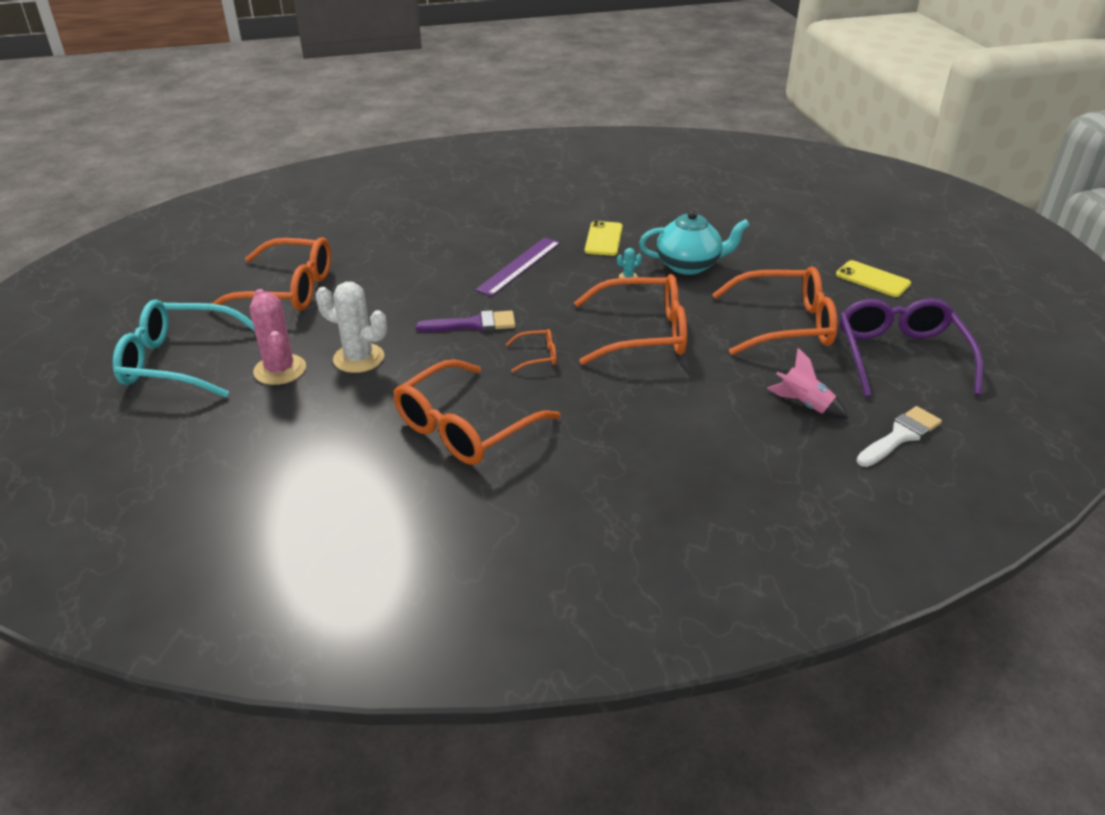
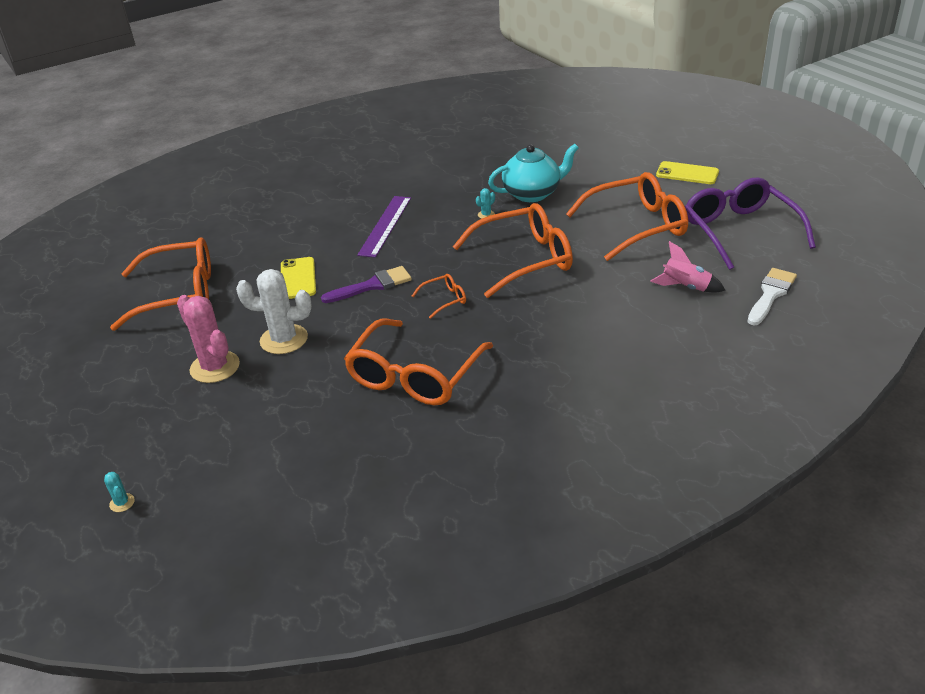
camera: 15 degrees left, 0 degrees up
turquoise glasses [113,299,255,398] -> none
yellow phone [585,221,623,256] -> yellow phone moved to [281,257,316,299]
none -> turquoise cactus [104,472,135,512]

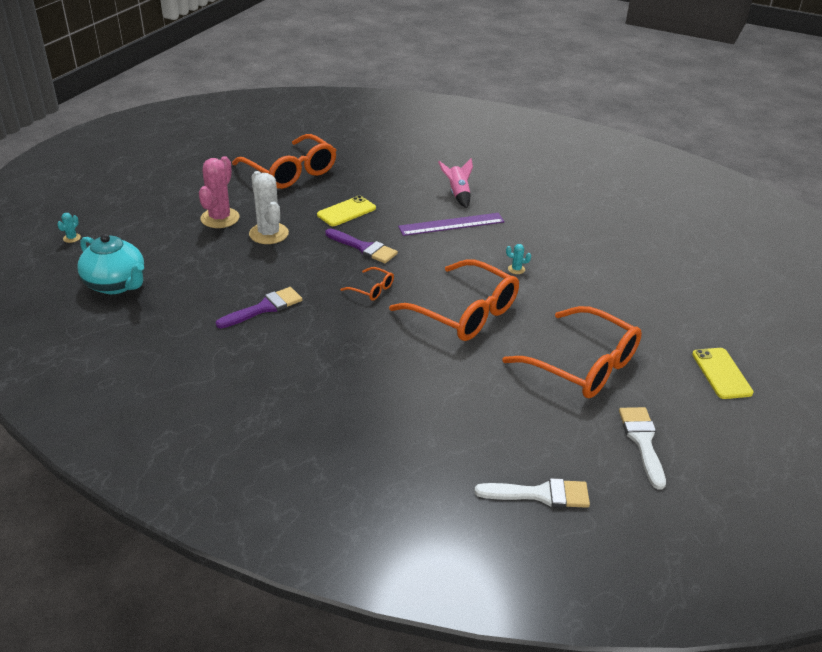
camera: 55 degrees right, 0 degrees up
orange glasses [344,319,493,405] -> purple brush [216,287,302,329]
turquoise teapot [488,144,579,202] -> turquoise teapot moved to [77,234,145,294]
pink rocket [650,241,726,293] -> pink rocket moved to [438,158,473,208]
purple glasses [685,177,816,270] -> white brush [619,407,666,489]

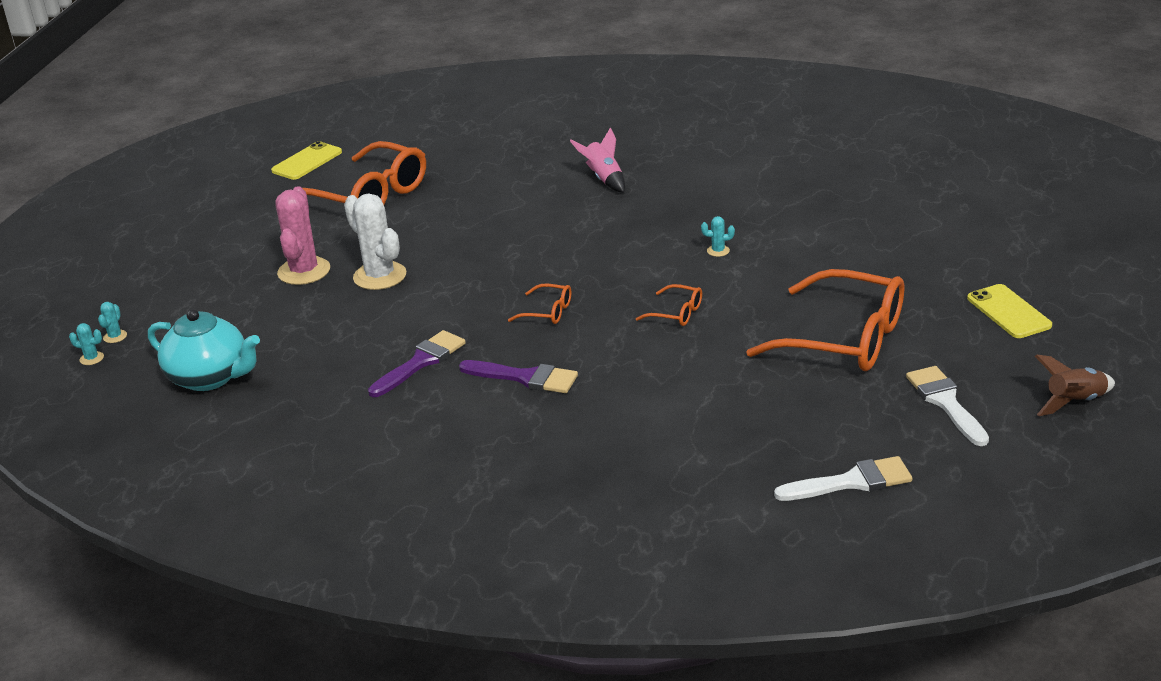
camera: 10 degrees left, 5 degrees down
yellow phone [317,196,376,226] -> yellow phone moved to [271,141,342,180]
purple brush [325,228,398,263] -> purple brush moved to [459,360,578,393]
orange glasses [389,259,519,341] -> orange glasses [636,284,702,326], size x0.43
purple ruler [398,213,505,236] -> none
none -> turquoise cactus [69,323,104,365]
none -> brown rocket [1035,355,1115,416]

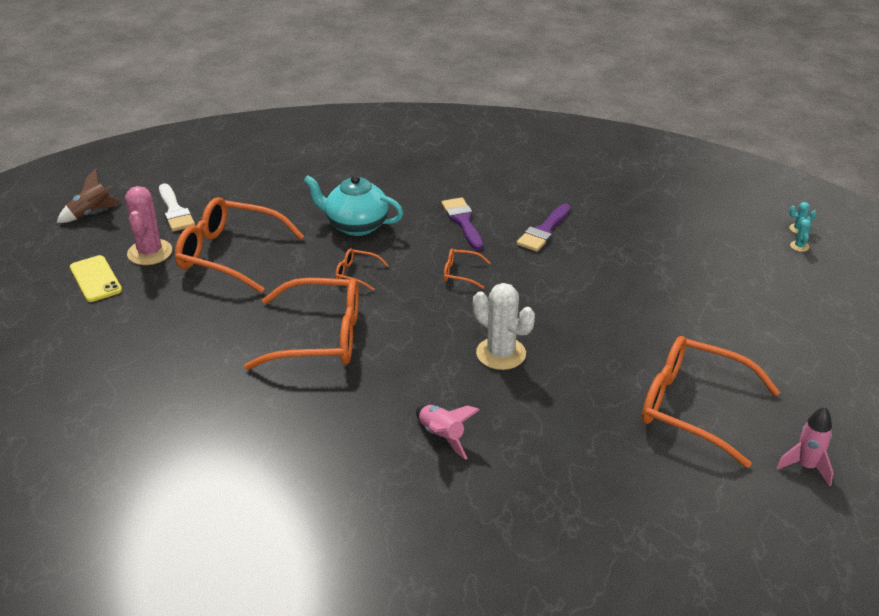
camera: 170 degrees right, 5 degrees up
turquoise teapot [148,309,260,391] -> turquoise teapot moved to [304,175,403,236]
yellow phone [271,141,342,180] -> pink rocket [776,407,833,486]
pink cactus [275,186,330,285] -> pink cactus moved to [125,186,172,265]
white cactus [344,193,406,290] -> white cactus moved to [473,283,535,370]
purple brush [459,360,578,393] -> purple brush turned 60 degrees clockwise [441,197,483,250]
turquoise cactus [701,216,735,257] -> orange glasses [244,278,359,370]
white brush [774,456,912,501] -> none

